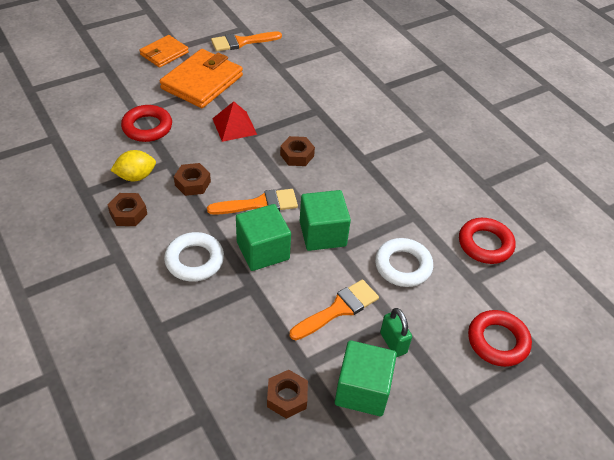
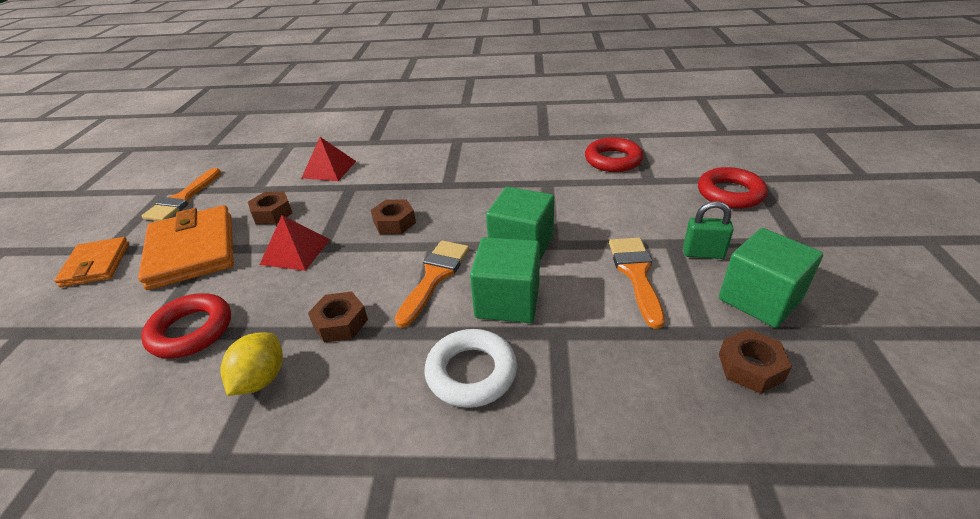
camera: 50 degrees left, 10 degrees down
brown nut [108,193,147,226] -> brown nut moved to [248,191,292,224]
white ring [375,238,433,287] -> none
none -> red pyramid [301,137,356,181]

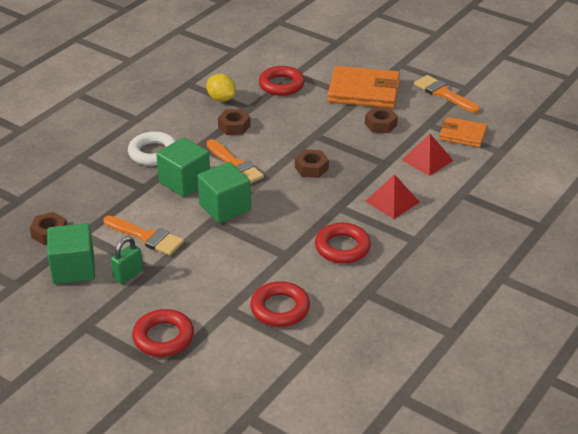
camera: 120 degrees right, 0 degrees up
orange wallet [54,237,129,287] -> orange wallet moved to [439,117,487,147]
red pyramid [260,215,330,271] -> red pyramid moved to [365,174,419,219]
none -> red ring [315,223,371,264]

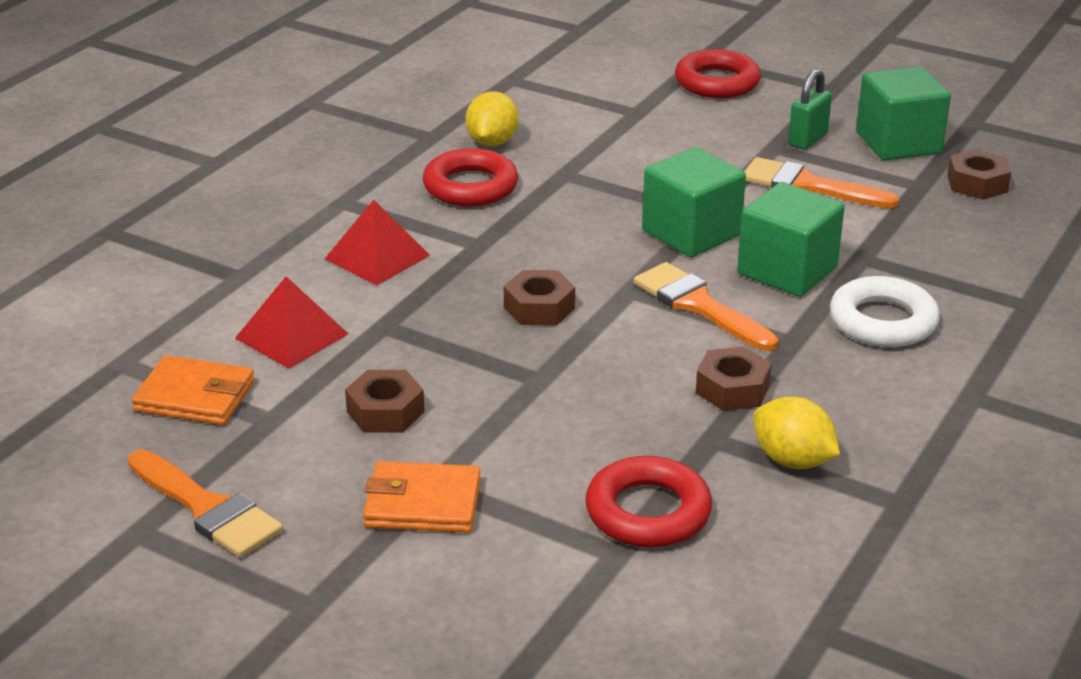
camera: 175 degrees right, 5 degrees down
red ring [250,281,310,327] -> none
orange wallet [328,66,400,108] -> orange wallet [363,461,481,533], size x0.60
none -> yellow lemon [465,91,519,146]

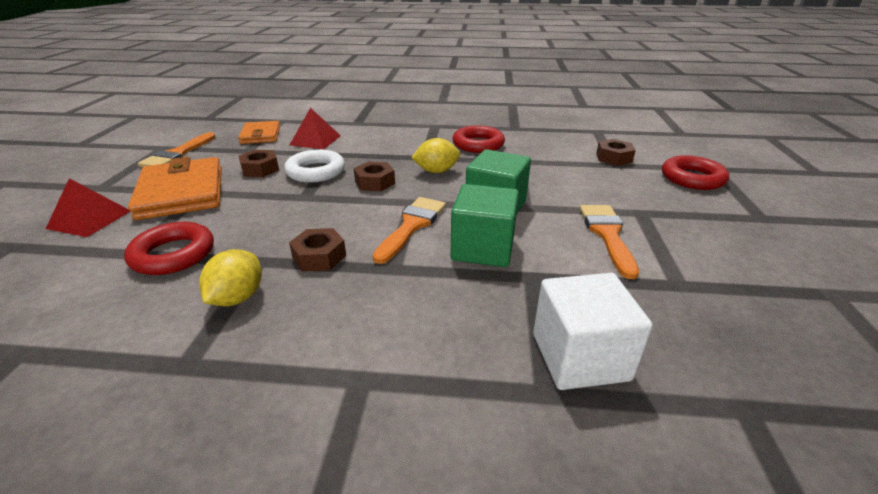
camera: 65 degrees right, 0 degrees up
red pyramid [325,200,430,285] -> red pyramid moved to [46,178,131,237]
orange wallet [363,461,481,533] -> orange wallet [128,157,222,220], size x1.68
yellow lemon [465,91,519,146] -> yellow lemon moved to [411,138,460,173]
green padlock [788,69,832,150] -> none
white ring [830,276,940,347] -> white ring moved to [284,149,345,183]
green cube [856,67,951,160] -> none
brown nut [947,149,1011,200] -> brown nut moved to [596,139,636,166]
none -> white cube [533,273,653,390]

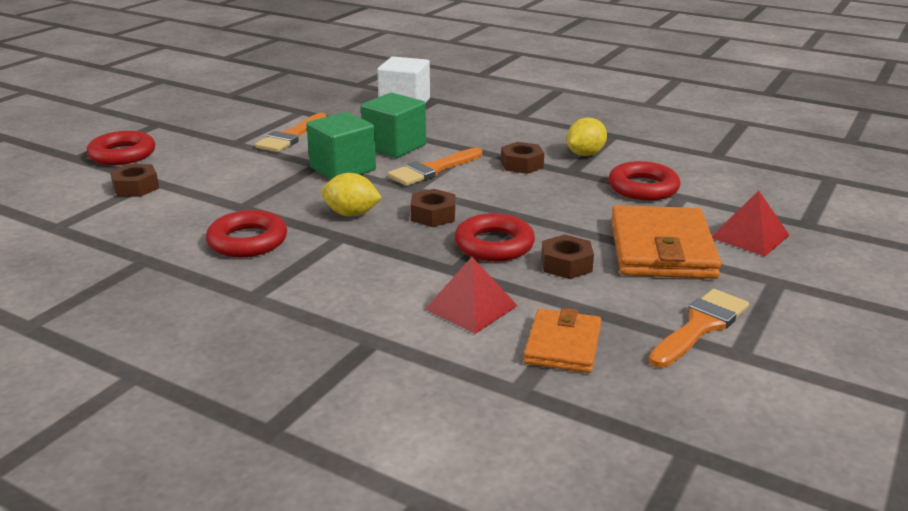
camera: 155 degrees left, 5 degrees down
white ring [284,149,345,183] -> red ring [454,213,535,261]

